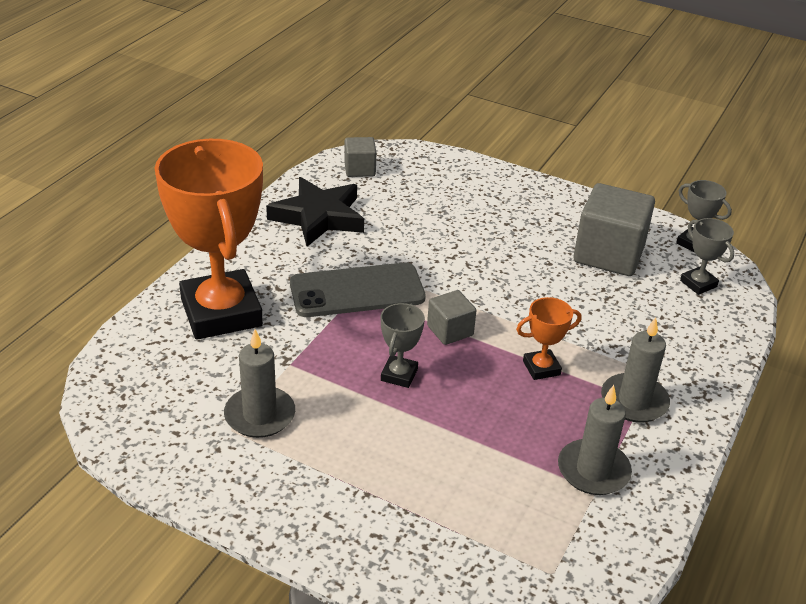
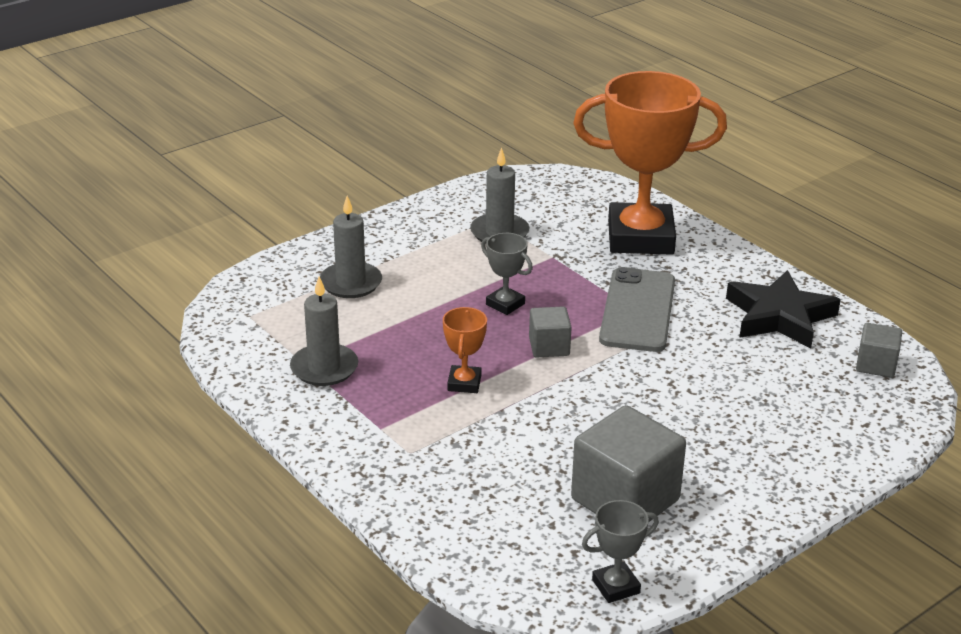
camera: 115 degrees right, 5 degrees down
grey candle [601,317,670,423] -> grey candle moved to [320,196,382,298]
grey trophy [680,218,734,295] -> none

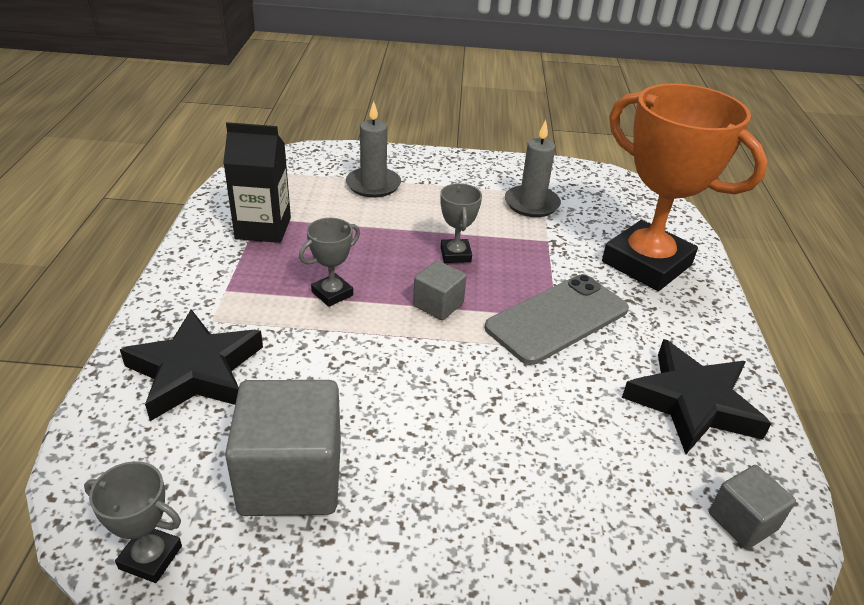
camera: 40 degrees right, 5 degrees up
grey candle [290,276,358,386] -> black carton [223,122,291,243]
orange trophy [443,307,487,393] -> grey trophy [299,218,360,307]
none -> black star [120,309,263,421]

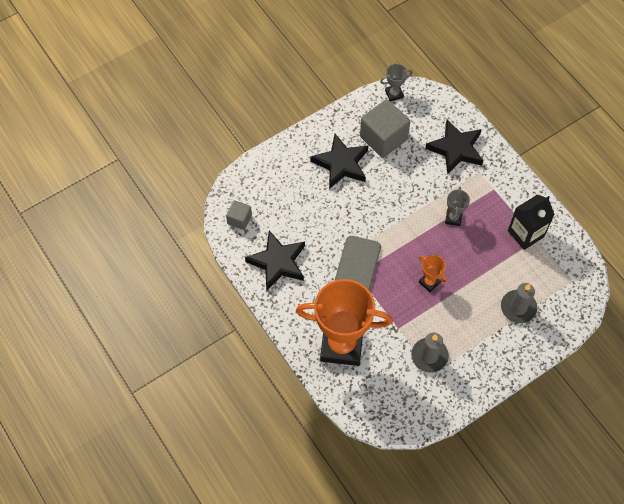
camera: 145 degrees right, 25 degrees up
grey cube [413,260,467,320] -> none
grey trophy [440,183,482,263] -> orange trophy [419,255,447,292]
none -> black star [310,134,369,189]

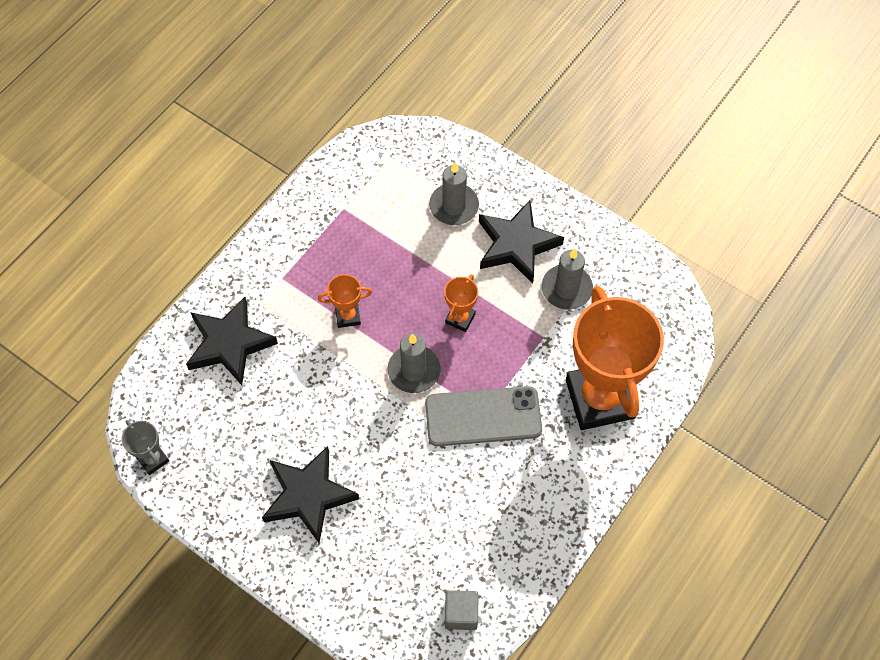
camera: 110 degrees left, 0 degrees up
black star [245,231,305,290] -> black star moved to [479,200,564,284]
grey cube [360,99,410,158] -> none
grey trophy [445,187,470,226] -> orange trophy [318,274,372,328]
black carton [508,195,555,250] -> none
none -> grey candle [387,333,441,393]

